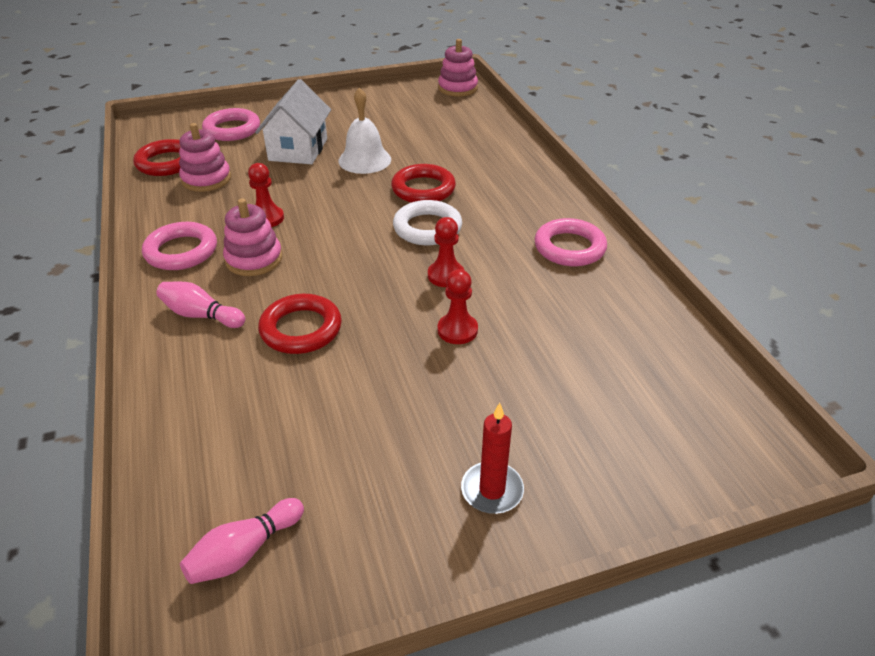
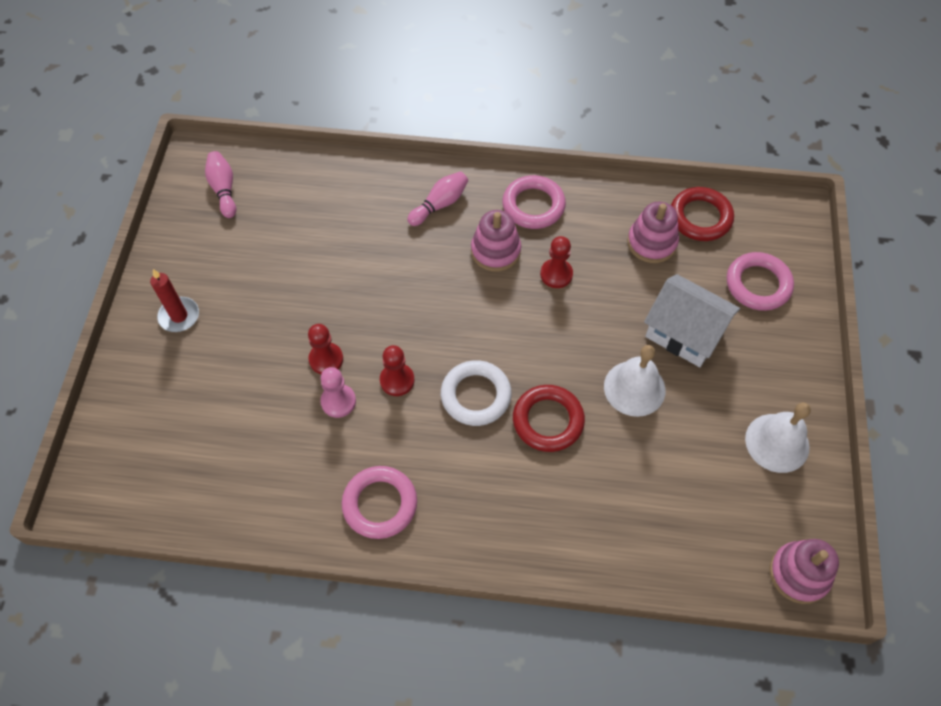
camera: 115 degrees right, 20 degrees up
red ring [258,294,342,354] -> none
none -> pink pawn [320,367,356,418]
none -> white bell [745,403,811,473]

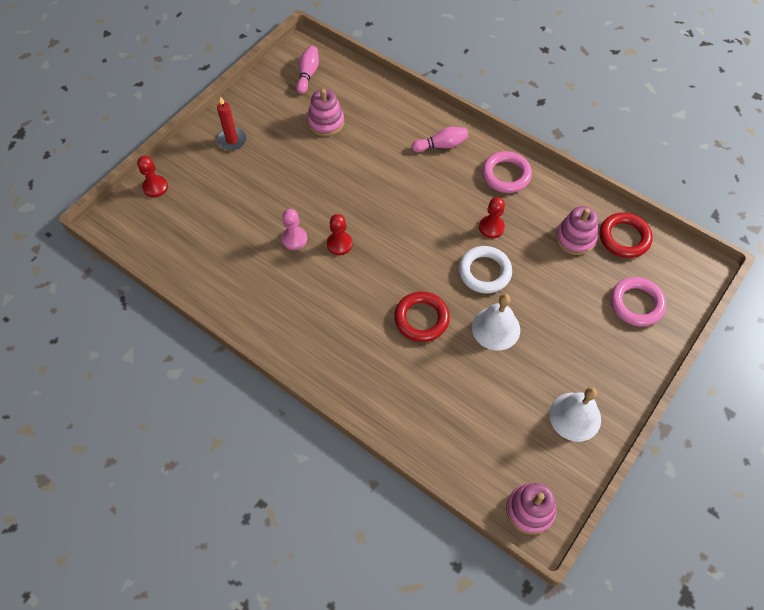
camera: 30 degrees right, 0 degrees up
red pawn [308,324,343,374] -> red pawn moved to [137,156,168,197]
pink ring [342,466,417,539] -> none
white ring [441,360,512,426] -> white ring moved to [459,246,512,294]
pink stacking toy [471,210,521,272] -> pink stacking toy moved to [307,89,344,136]
white house [644,274,740,367] -> none

